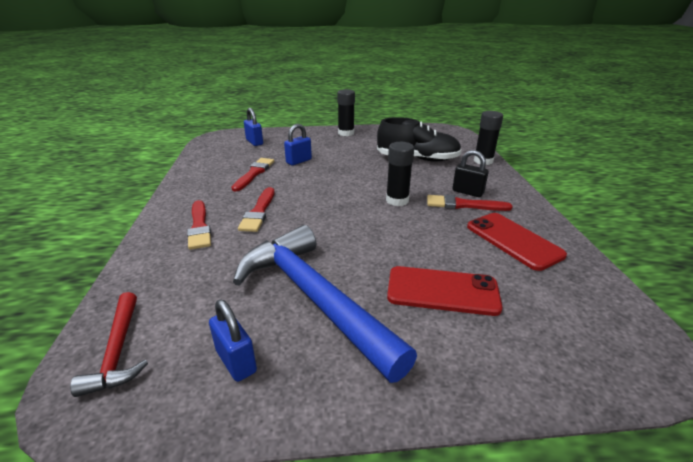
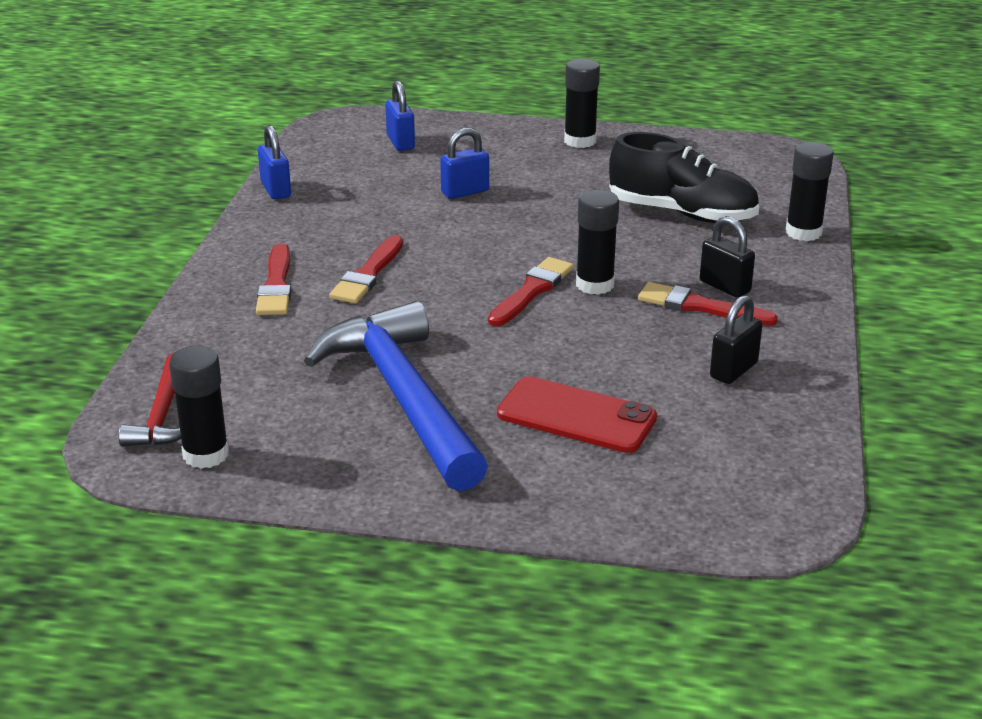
camera: 15 degrees right, 0 degrees up
blue padlock [209,300,257,382] -> blue padlock moved to [258,125,291,199]
red brush [231,158,274,191] -> red brush moved to [488,257,574,326]
red phone [467,213,567,271] -> black padlock [710,295,762,384]
none -> black glue stick [169,346,229,469]

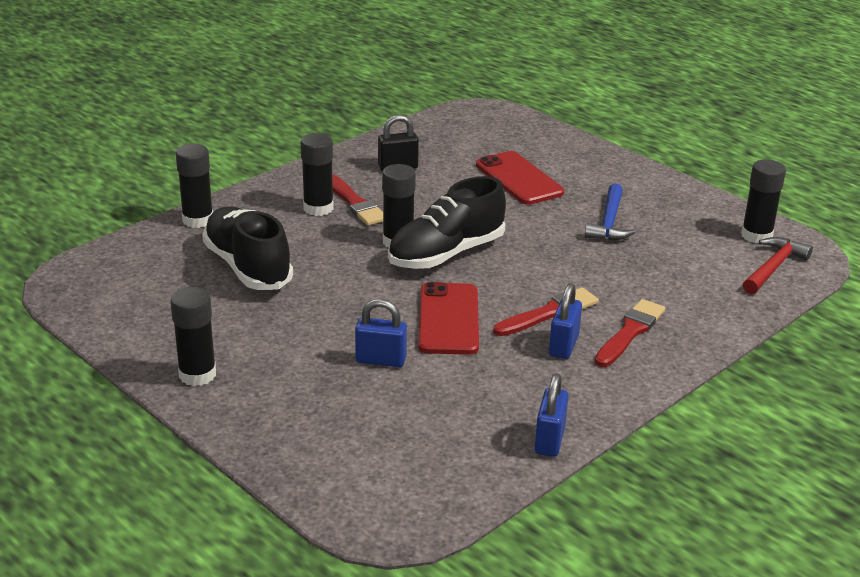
camera: 145 degrees left, 0 degrees up
blue hammer [304,301,488,491] -> blue hammer [585,183,636,240], size x0.49
blue padlock [385,80,415,151] -> blue padlock moved to [549,283,582,359]
red brush [488,257,574,326] -> black shoe [388,176,506,269]
black padlock [700,216,755,298] -> black glue stick [300,133,334,216]
none -> red phone [418,282,479,355]

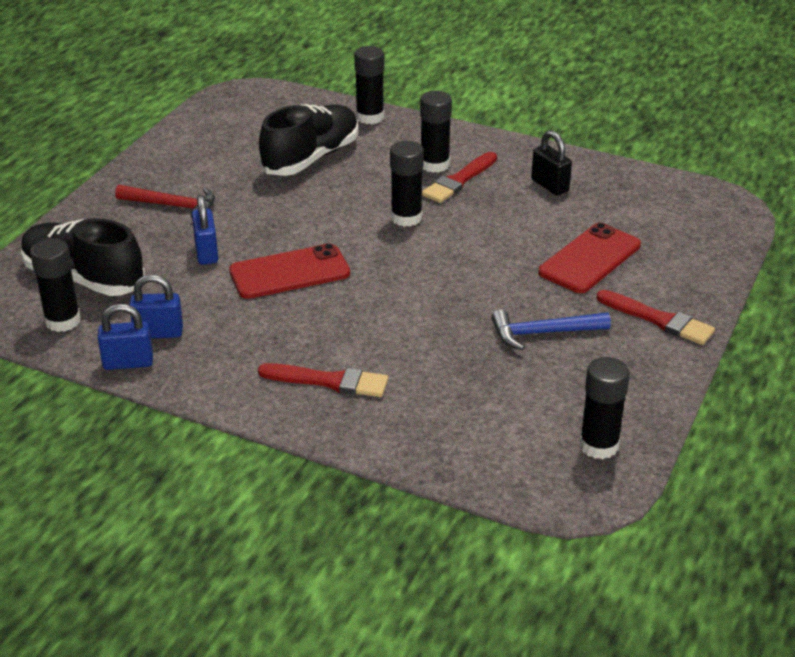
camera: 70 degrees right, 5 degrees up
black glue stick [170,287,216,386] -> black glue stick moved to [30,238,81,332]
black shoe [388,176,506,269] -> black shoe moved to [21,218,145,296]
red brush [493,287,599,336] -> red brush moved to [597,290,715,345]
blue padlock [549,283,582,359] -> blue padlock moved to [130,274,183,338]
red hammer [743,237,813,294] -> red hammer moved to [115,185,215,218]

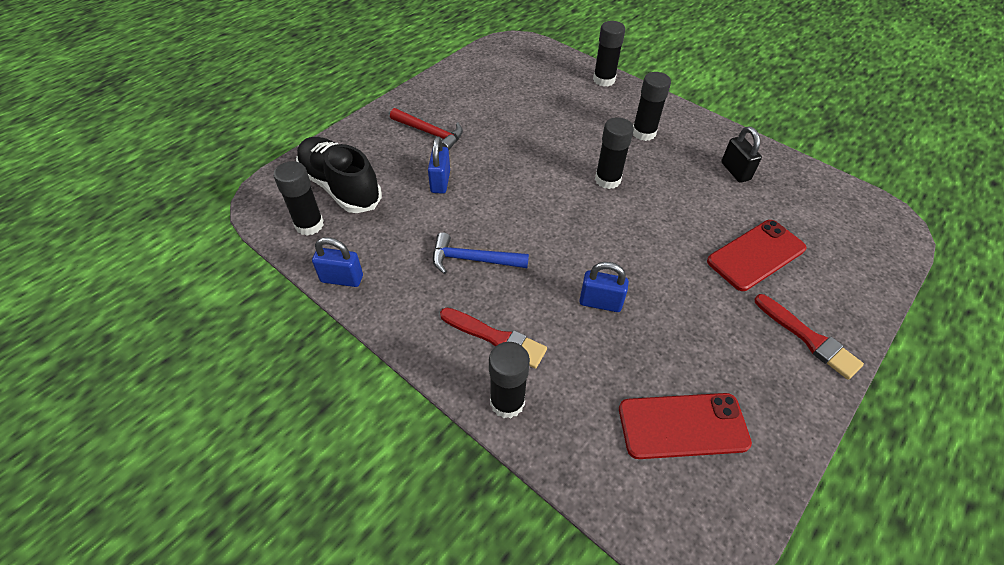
camera: 15 degrees right, 15 degrees up
blue padlock [130,274,183,338] -> blue padlock moved to [579,262,629,312]
red phone [229,243,350,299] -> red phone moved to [619,393,752,459]
black shoe [259,104,359,176] -> none
red brush [422,152,497,203] -> none
blue hammer [491,309,611,350] -> blue hammer moved to [433,232,529,274]
black glue stick [580,357,630,459] -> black glue stick moved to [489,342,530,419]

